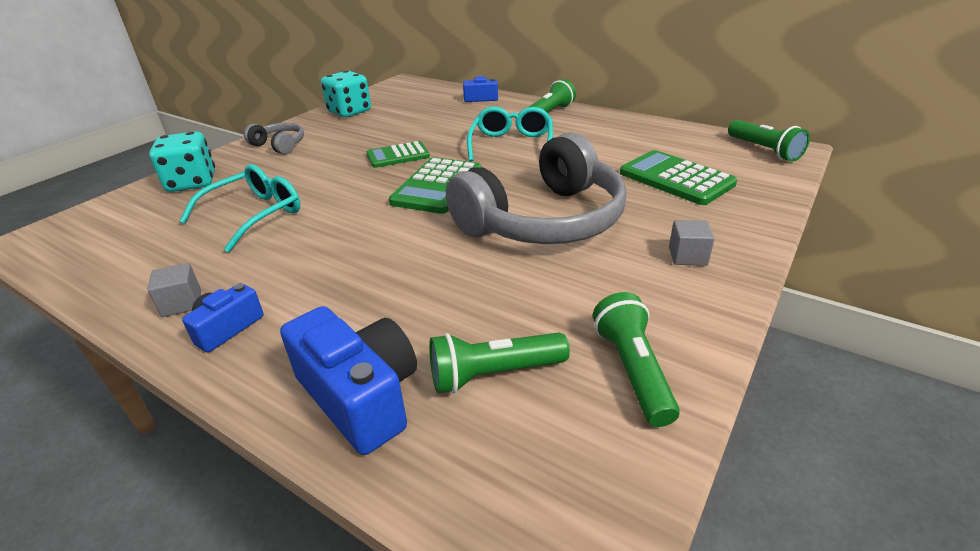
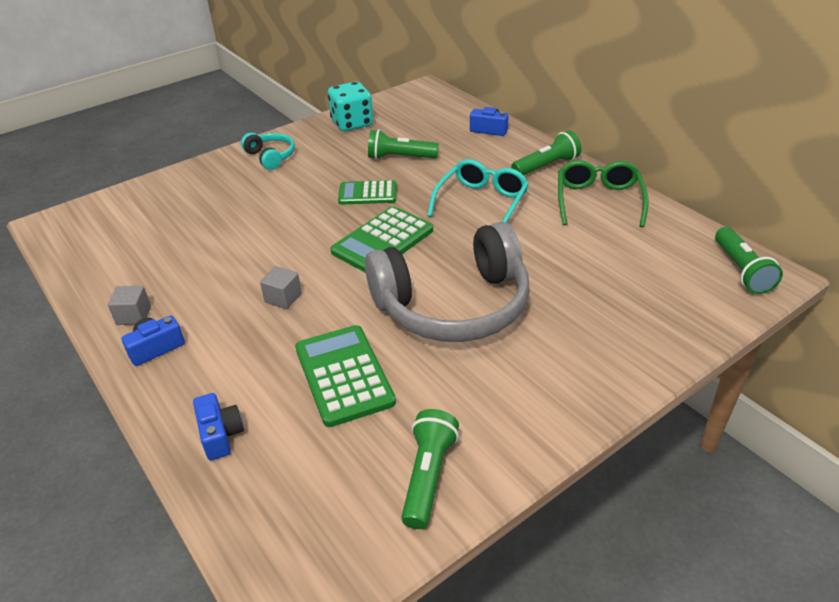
camera: 20 degrees right, 5 degrees up
turquoise dice [149,131,215,192] -> none
turquoise glasses [179,164,301,252] -> none
grey headphones [244,123,304,154] -> turquoise headphones [241,133,295,170]
blue camera [280,306,417,455] -> blue camera [193,393,244,460], size x0.56
green flashlight [429,332,570,393] -> green flashlight moved to [368,129,439,160]
green calculator [620,150,737,205] -> green calculator moved to [295,325,396,427]
grey cube [669,220,715,266] -> grey cube moved to [260,266,302,309]
none -> green glasses [558,160,649,227]

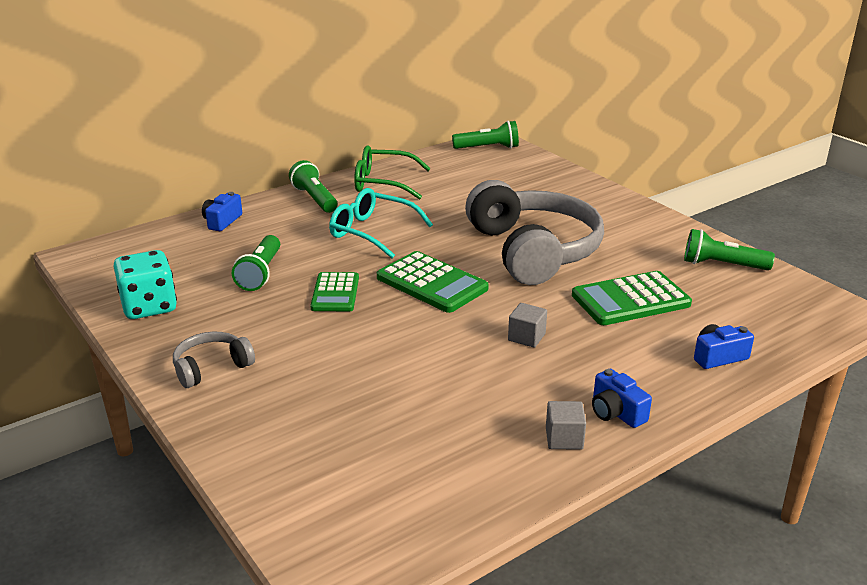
camera: 90 degrees left, 10 degrees down
turquoise headphones [241,133,295,170] -> grey headphones [173,332,255,388]

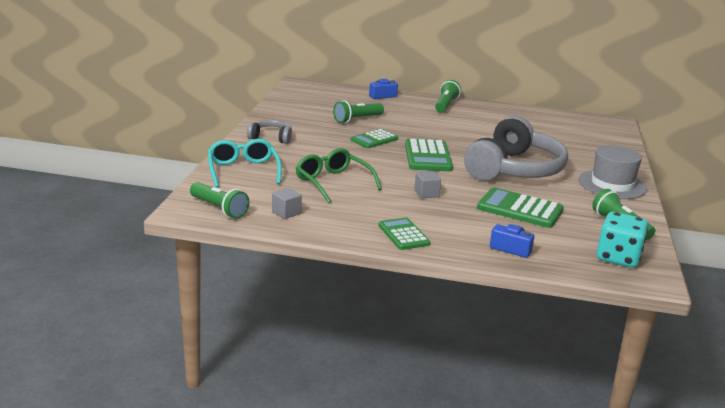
camera: 45 degrees right, 5 degrees down
turquoise dice [113,250,177,319] -> turquoise dice moved to [597,212,648,268]
turquoise glasses [329,188,433,258] -> turquoise glasses moved to [208,139,282,188]
green glasses [354,145,431,199] -> green glasses moved to [296,148,382,204]
green flashlight [452,121,519,149] -> green flashlight moved to [190,182,250,219]
grey cube [546,401,586,450] -> grey cube moved to [272,188,302,219]
blue camera [592,369,652,428] -> green calculator [378,217,430,250]
none -> grey hat [579,145,647,199]

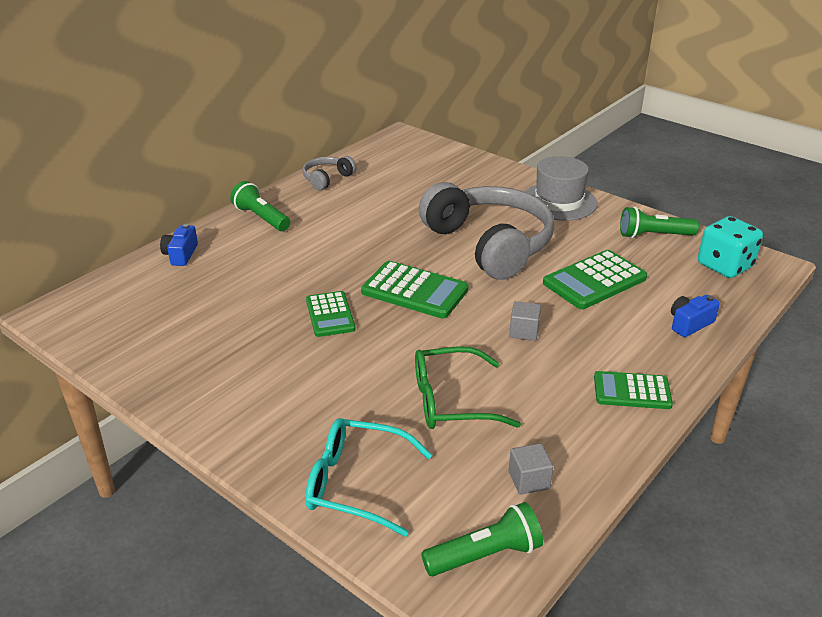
camera: 60 degrees left, 10 degrees up
grey headphones [247,120,292,144] -> grey headphones moved to [302,156,356,190]
green flashlight [333,100,384,123] -> none

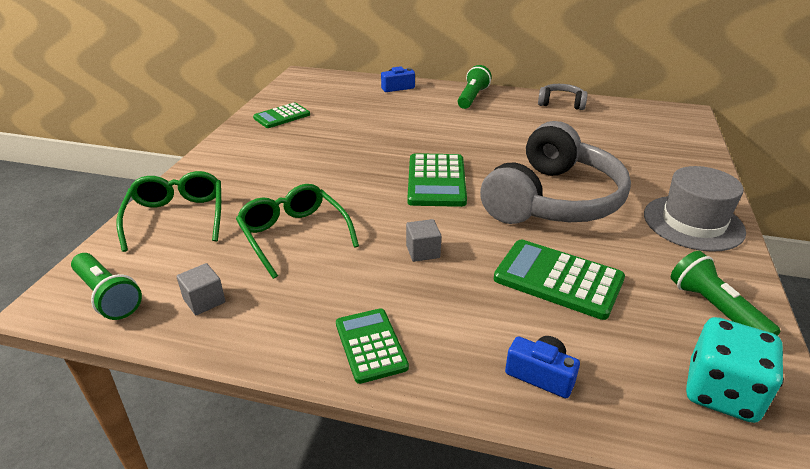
camera: 65 degrees right, 0 degrees up
turquoise glasses [305,418,432,537] -> green glasses [117,171,221,252]
green calculator [306,291,356,337] -> green calculator moved to [253,102,310,128]

